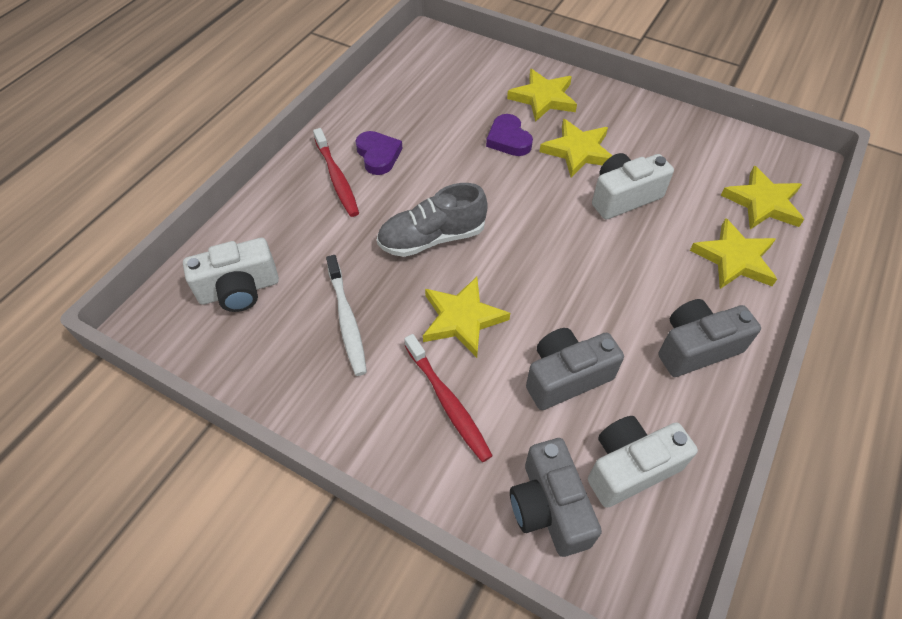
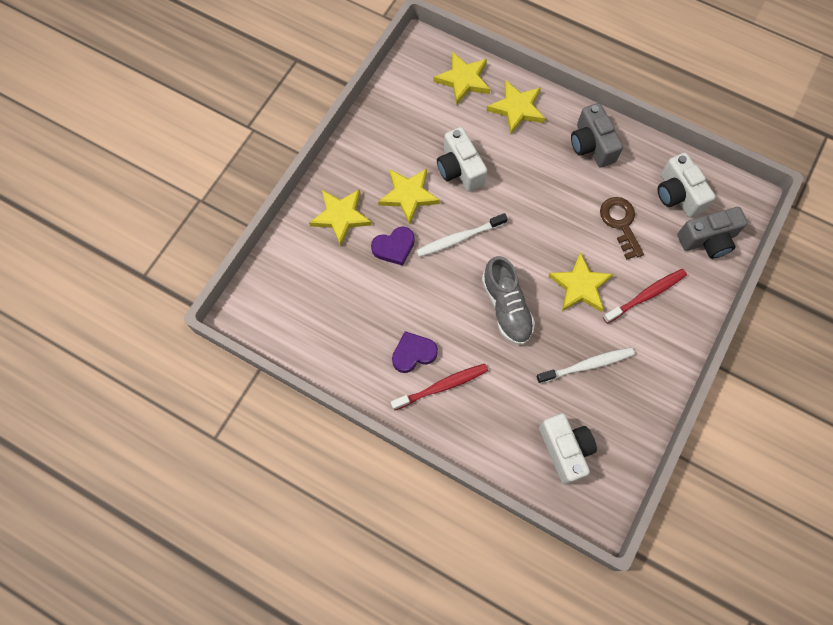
camera: 90 degrees left, 15 degrees up
grey camera [526,328,624,410] -> brown key [600,197,644,260]
none -> white toothbrush [416,213,508,257]

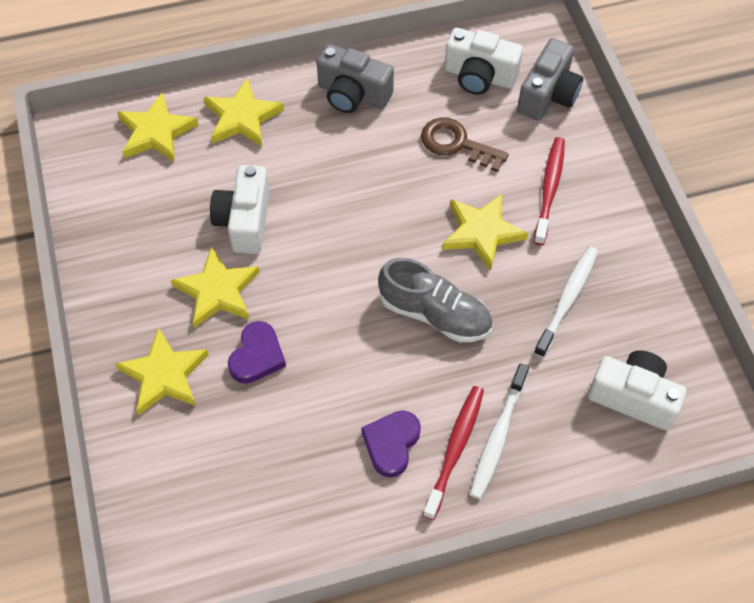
camera: 45 degrees left, 10 degrees down
white toothbrush [416,213,508,257] -> white toothbrush moved to [470,364,529,499]
white camera [437,127,487,191] -> white camera turned 75 degrees clockwise [210,165,270,254]

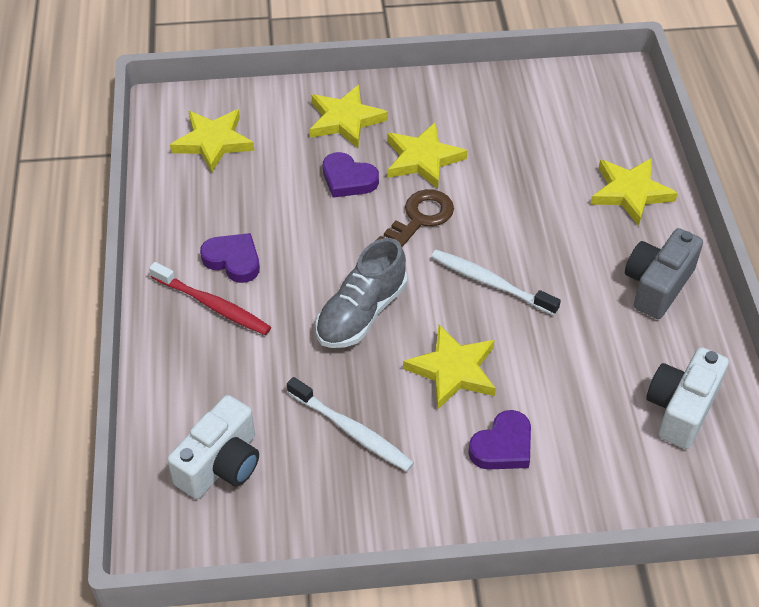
camera: 100 degrees right, 10 degrees down
yellow star [117,92,198,162] -> yellow star moved to [170,109,254,173]
white camera [210,165,270,254] -> none
brown key [421,117,509,172] -> brown key moved to [377,189,454,247]
white toothbrush [470,364,529,499] -> white toothbrush moved to [431,250,561,315]
grey camera [517,38,583,121] -> none
red toothbrush [534,137,565,245] -> purple heart [468,410,531,470]

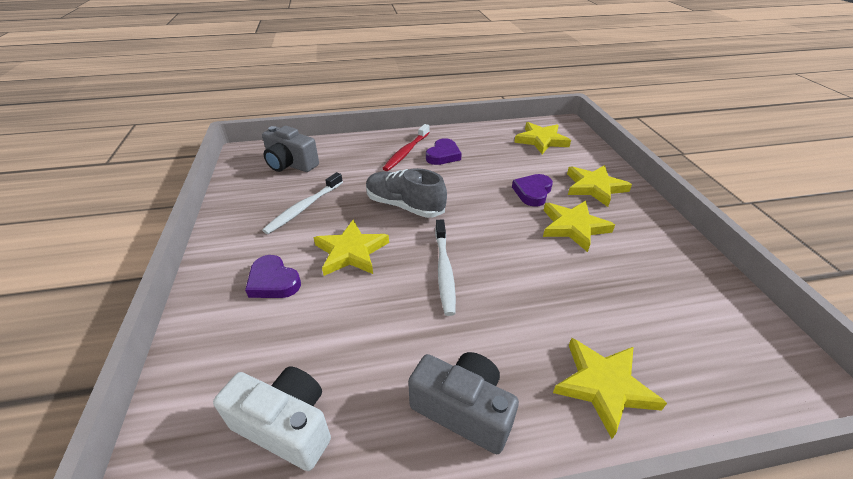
camera: 85 degrees right, 10 degrees down
white camera [167,395,259,499] -> grey camera [262,126,319,172]
brown key [377,189,454,247] -> none
white toothbrush [431,250,561,315] -> white toothbrush turned 150 degrees clockwise [435,220,456,316]

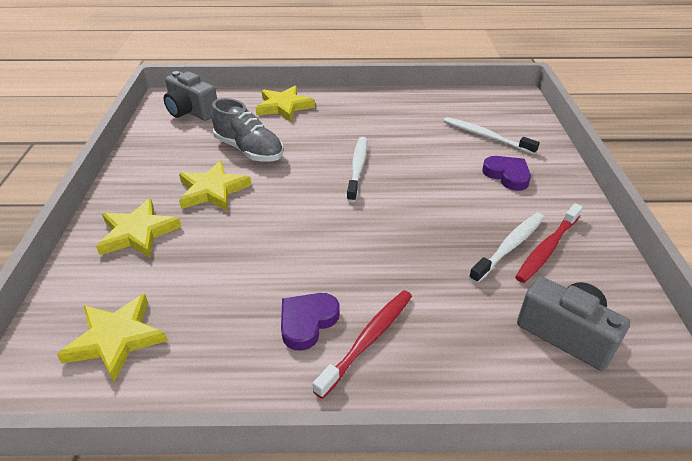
camera: 170 degrees left, 0 degrees up
white camera [213,366,331,471] -> none
yellow star [313,220,389,276] -> none
grey shoe [366,168,447,218] -> grey shoe moved to [211,98,283,162]
grey camera [408,352,519,454] -> grey camera moved to [164,71,217,121]
purple heart [512,174,553,207] -> none
none -> white toothbrush [444,117,540,155]
none -> red toothbrush [515,203,583,283]

